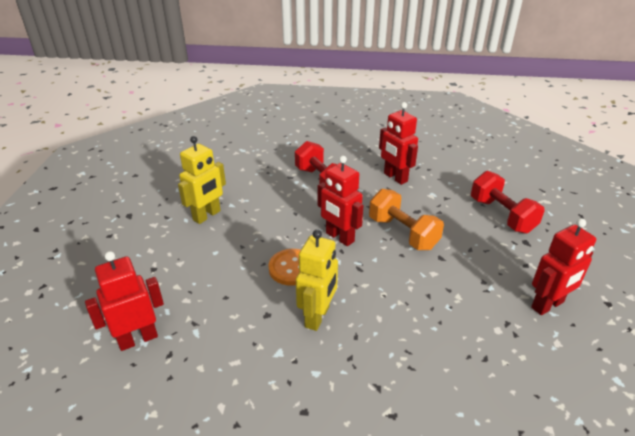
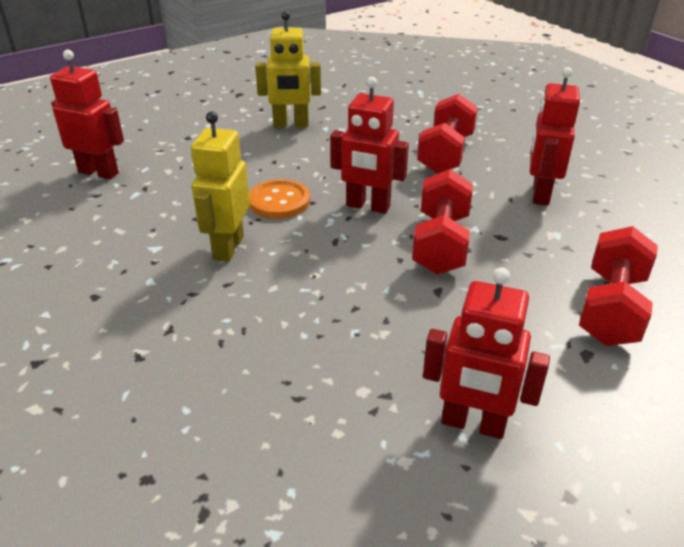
camera: 50 degrees right, 0 degrees up
yellow robot [296,229,338,331] -> yellow robot turned 120 degrees clockwise [191,111,250,262]
red robot [318,156,364,246] -> red robot turned 75 degrees counterclockwise [330,77,409,214]
orange dumbbell [369,189,444,250] -> red dumbbell [412,169,473,275]

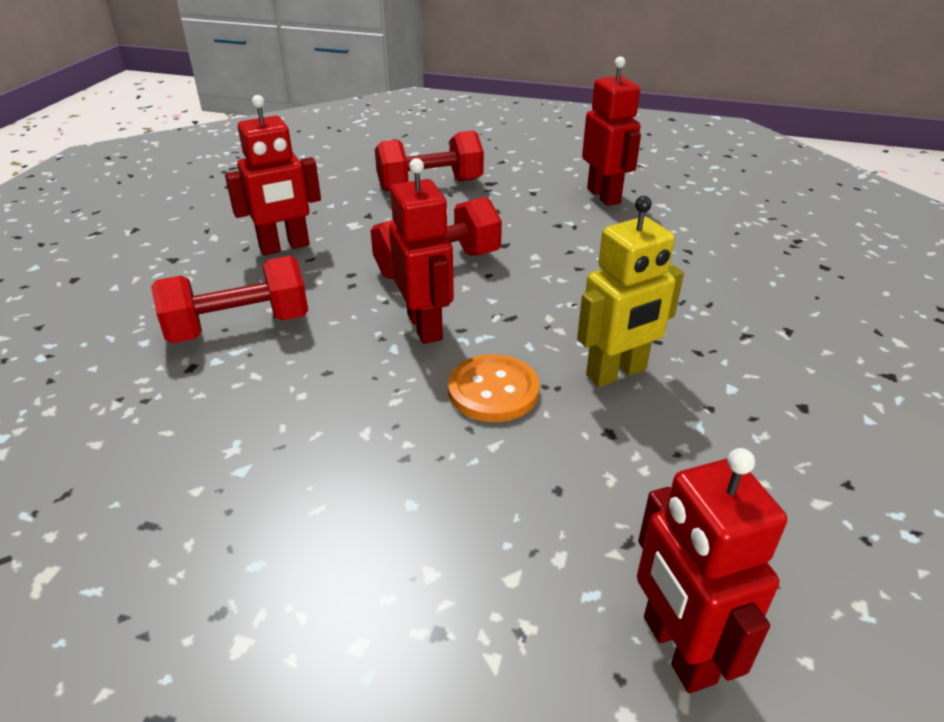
camera: 130 degrees left, 0 degrees up
yellow robot [255,11,321,127] -> none

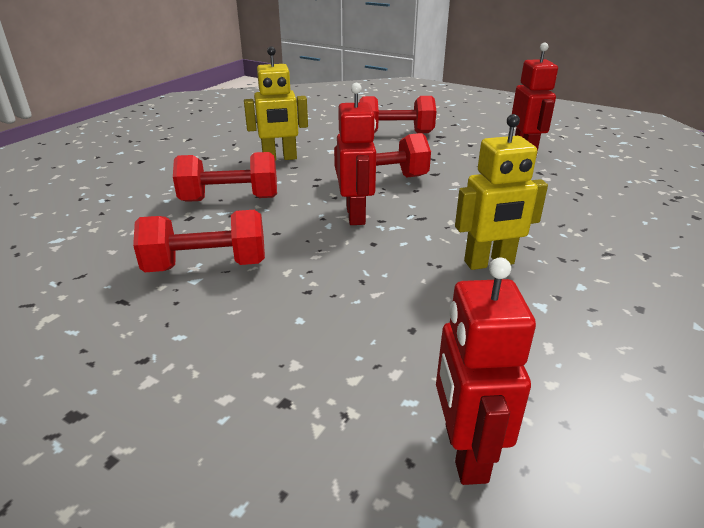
camera: 15 degrees right, 5 degrees down
red robot [225,95,321,256] -> yellow robot [244,46,308,161]
orange button [448,354,540,422] -> none
none -> red dumbbell [133,210,265,272]

